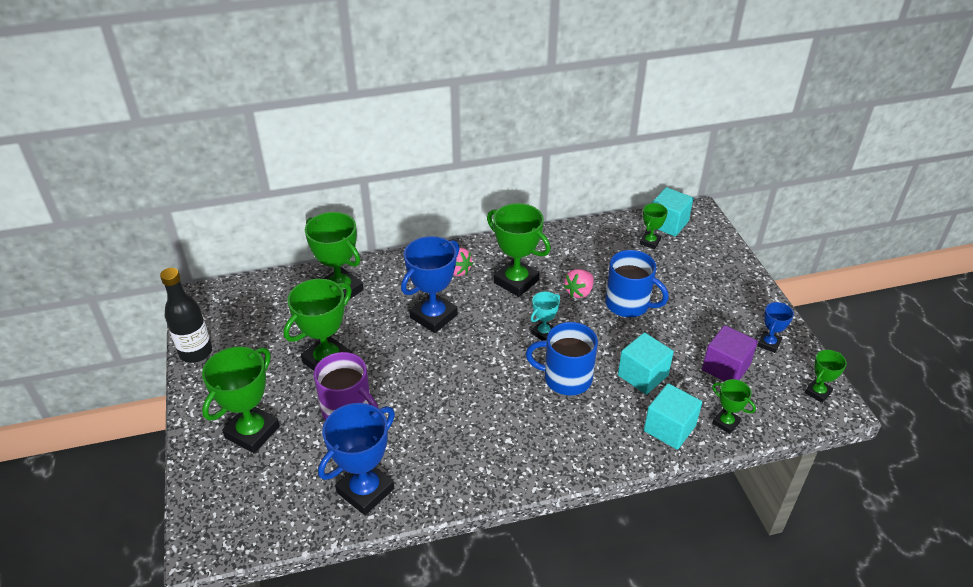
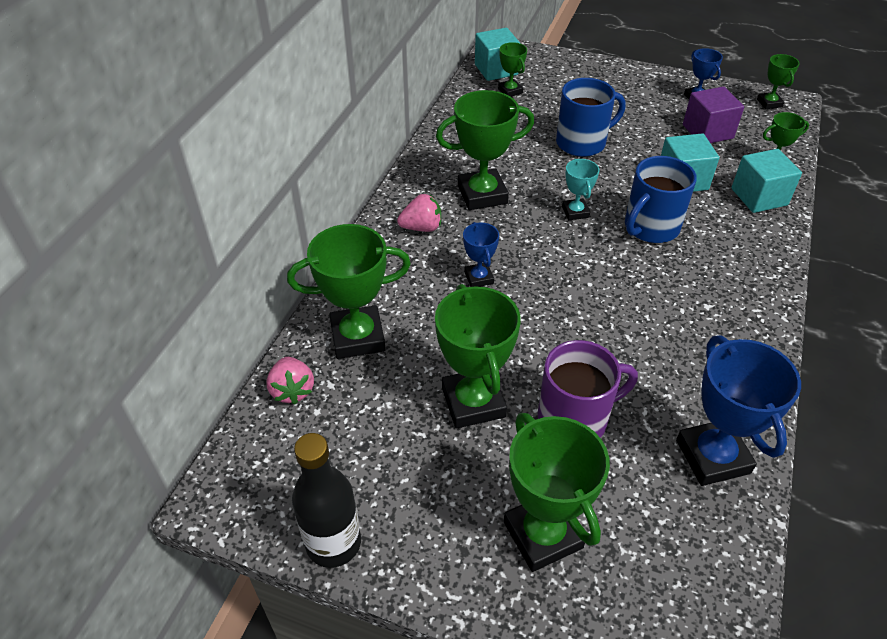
camera: 55 degrees left, 5 degrees up
blue trophy [401,236,460,333] -> blue trophy [463,222,499,287], size x0.53
pink strawberry [563,269,594,298] -> pink strawberry moved to [266,357,314,405]

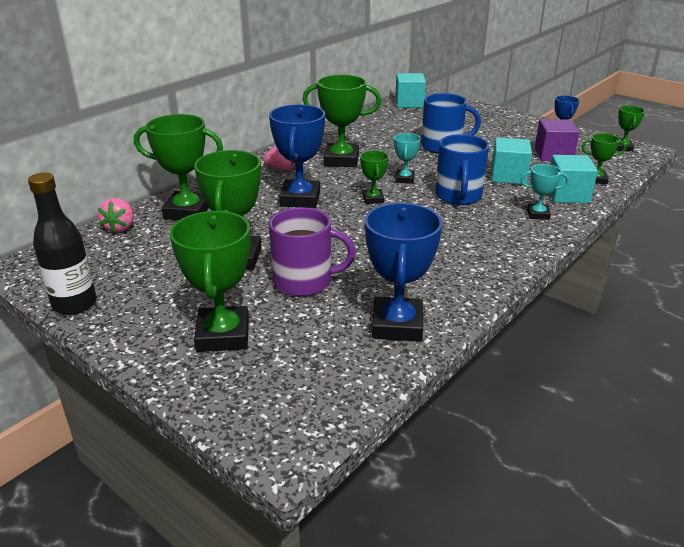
camera: 20 degrees right, 15 degrees down
blue trophy [463,222,499,287] -> blue trophy [269,104,325,208], size x1.90
green trophy [498,42,527,97] -> green trophy moved to [360,151,389,204]
blue mug [625,156,697,243] -> blue mug turned 60 degrees counterclockwise [435,134,489,205]
none -> turquoise trophy [520,164,569,220]

